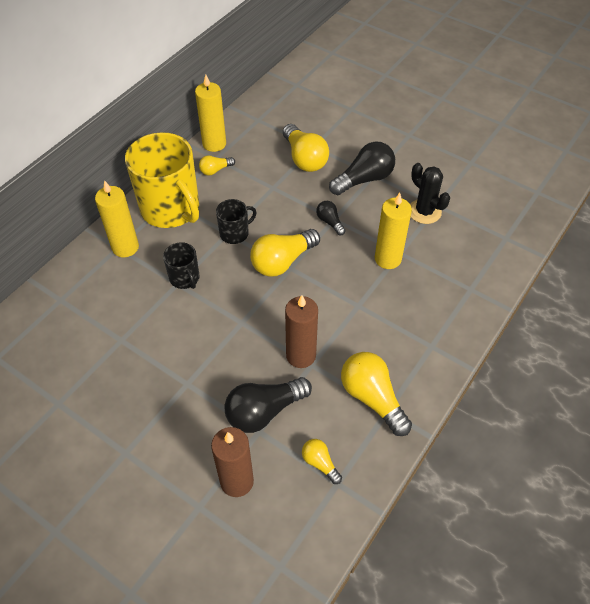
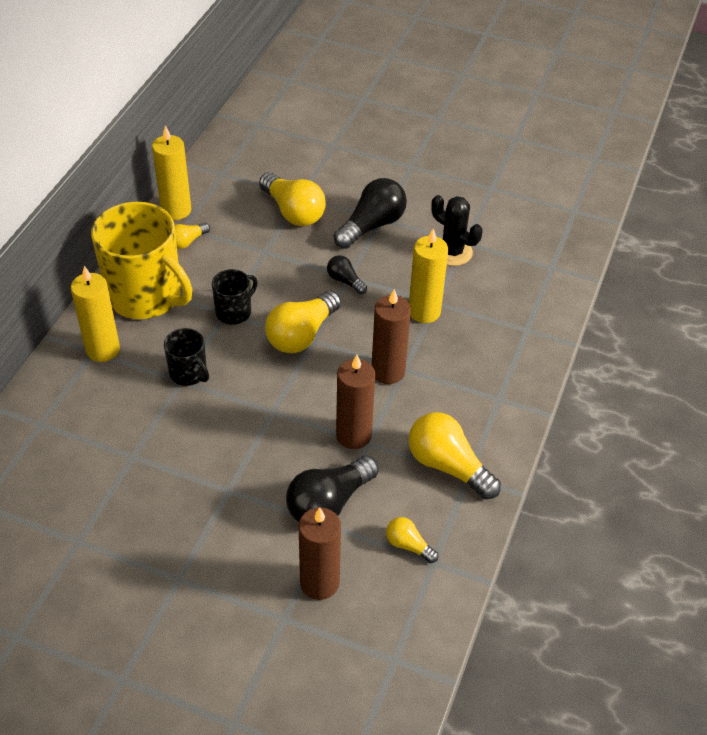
camera: 15 degrees left, 5 degrees down
none -> brown candle [372,289,411,384]

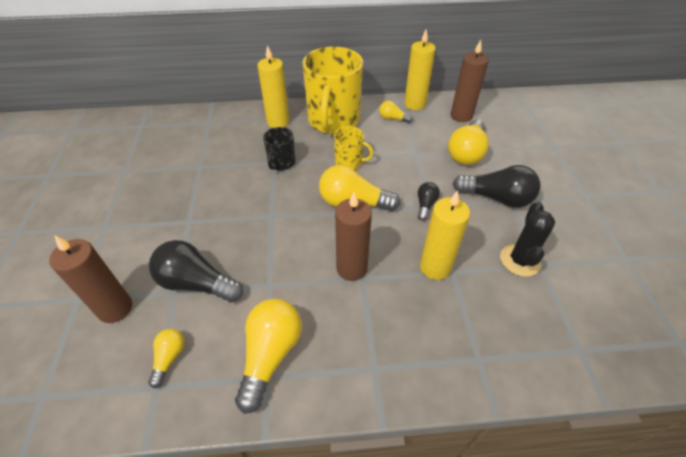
camera: 65 degrees right, 0 degrees up
black mug [212,269,258,325] -> yellow mug [334,126,374,169]
brown candle [336,355,375,449] -> brown candle moved to [451,40,489,122]

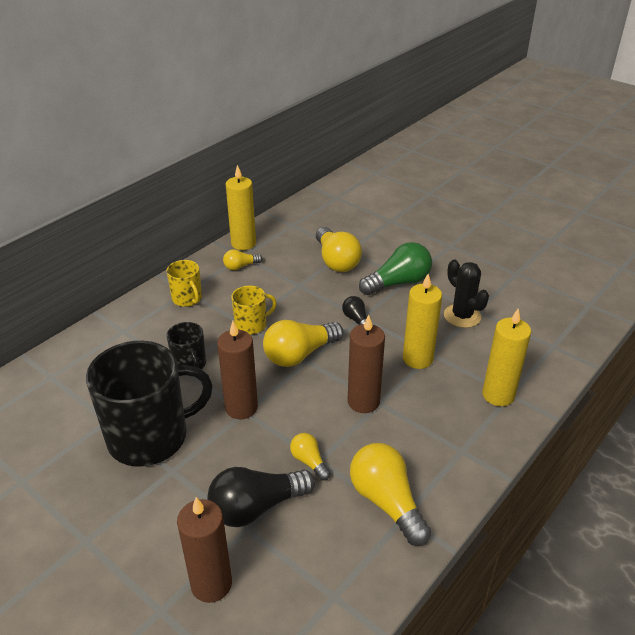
camera: 45 degrees left, 10 degrees down
yellow light bulb [148,329,185,388] -> yellow light bulb moved to [290,433,331,480]
yellow candle [258,45,289,128] -> yellow candle moved to [482,308,531,406]
yellow mug [302,47,363,134] -> yellow mug [166,260,202,307], size x0.47
brown candle [451,40,489,122] -> brown candle moved to [217,321,258,419]
black light bulb [453,165,541,208] -> green light bulb [359,242,432,295]
none -> black mug [86,341,213,467]

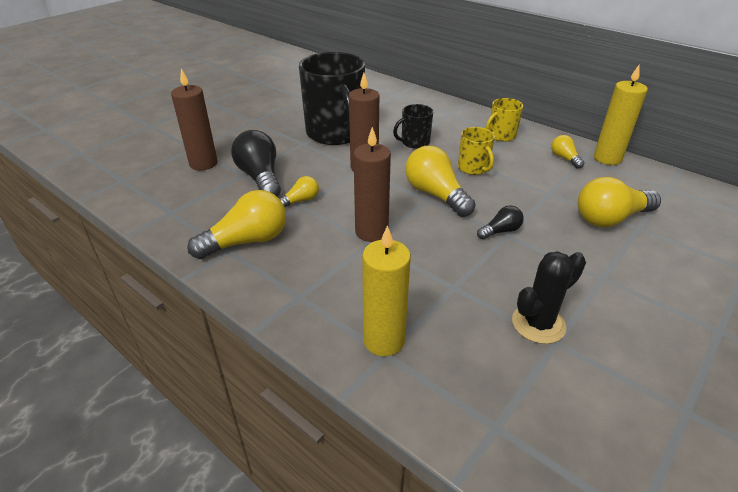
camera: 90 degrees right, 0 degrees up
green light bulb [359,242,432,295] -> none
yellow candle [403,274,442,369] -> none

